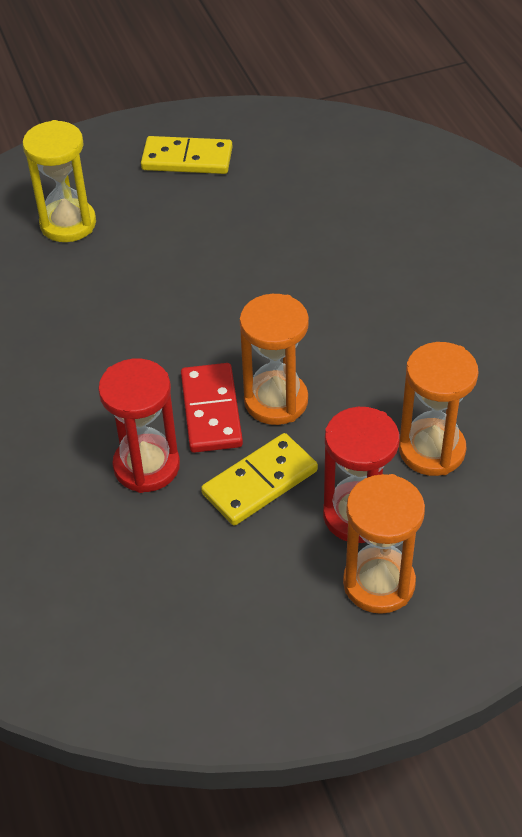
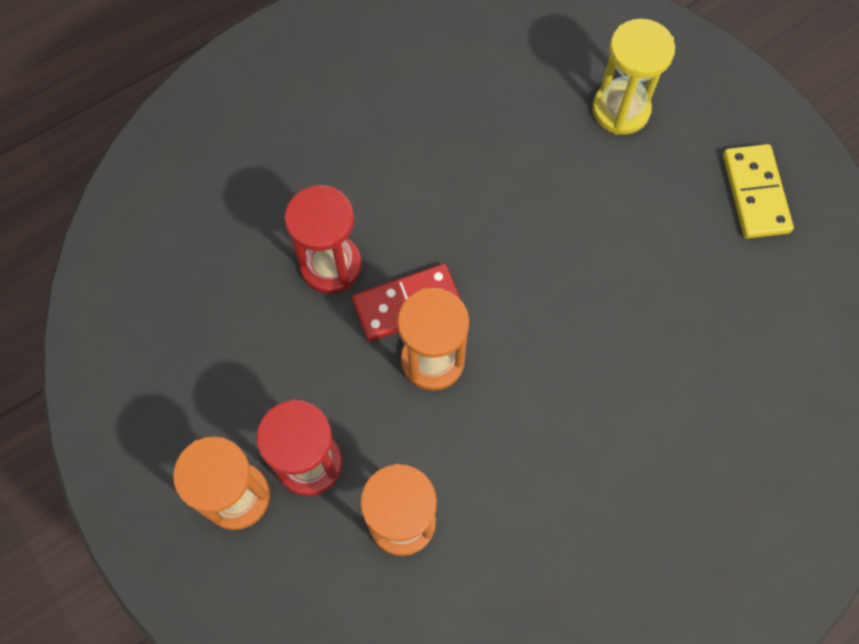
camera: 75 degrees right, 20 degrees up
yellow domino [201,433,318,526] -> none

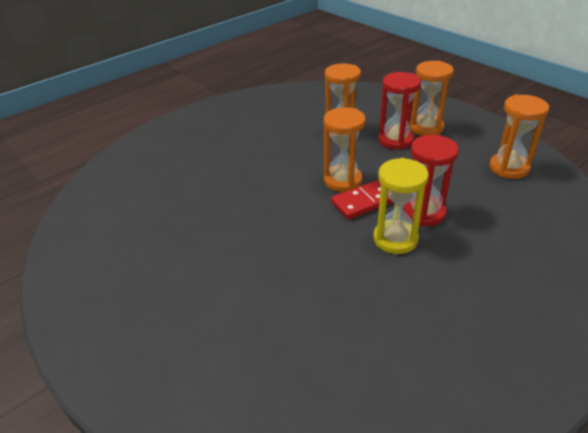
camera: 175 degrees right, 30 degrees down
yellow hourglass [592,19,675,135] -> yellow hourglass moved to [373,158,429,254]
yellow domino [723,144,794,239] -> none
none -> orange hourglass [489,95,549,179]

